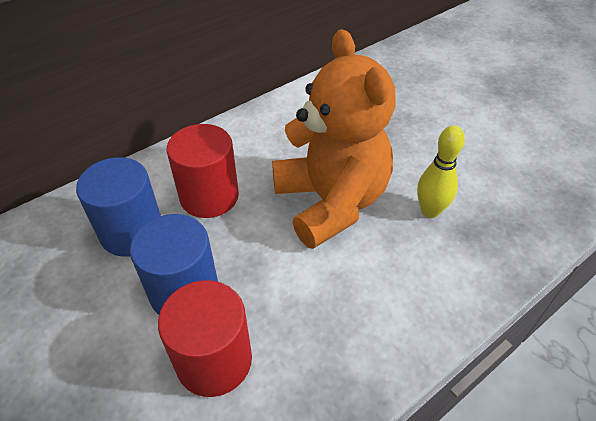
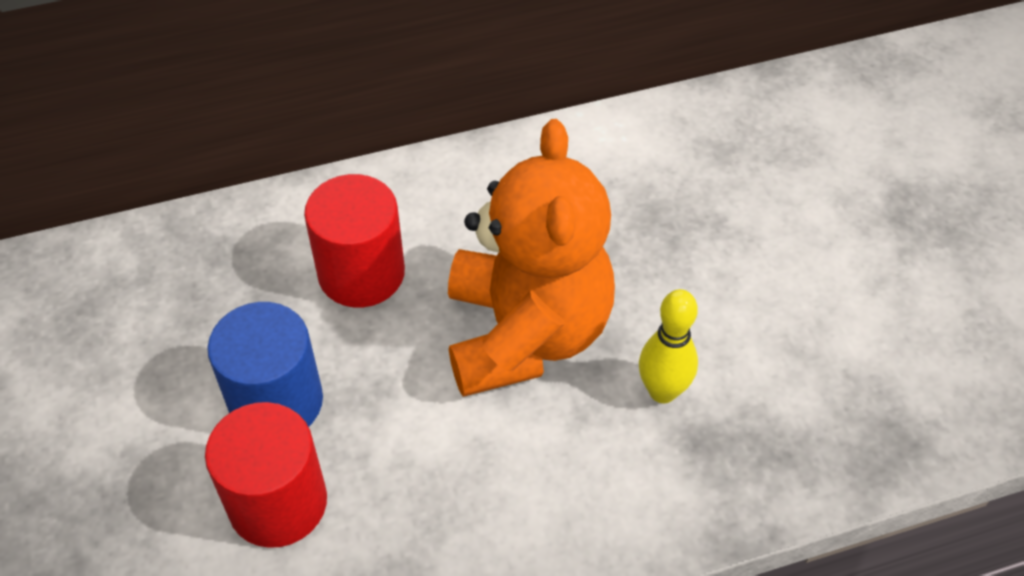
camera: 20 degrees right, 5 degrees up
blue cylinder [76,157,161,257] -> none

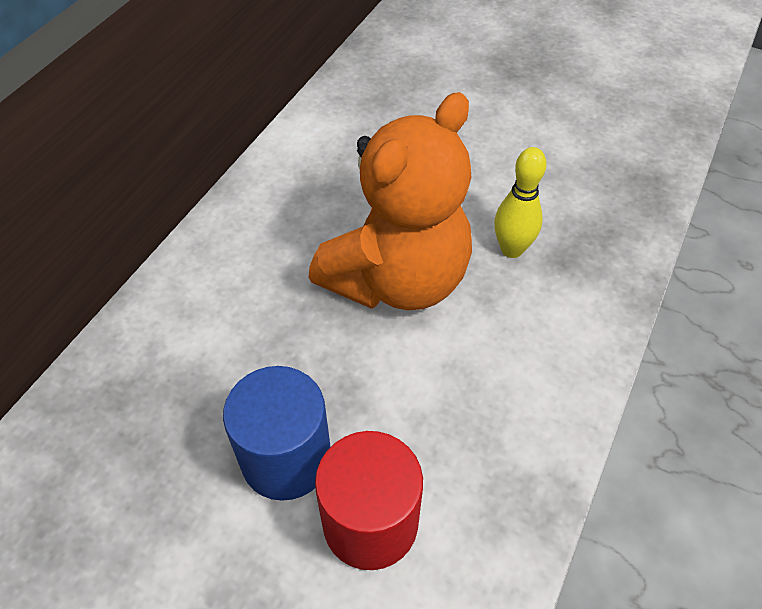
camera: 45 degrees left, 0 degrees up
red cylinder [304,174,405,307] -> none
orange teddy bear [448,119,615,397] -> orange teddy bear turned 90 degrees clockwise [309,92,472,310]

